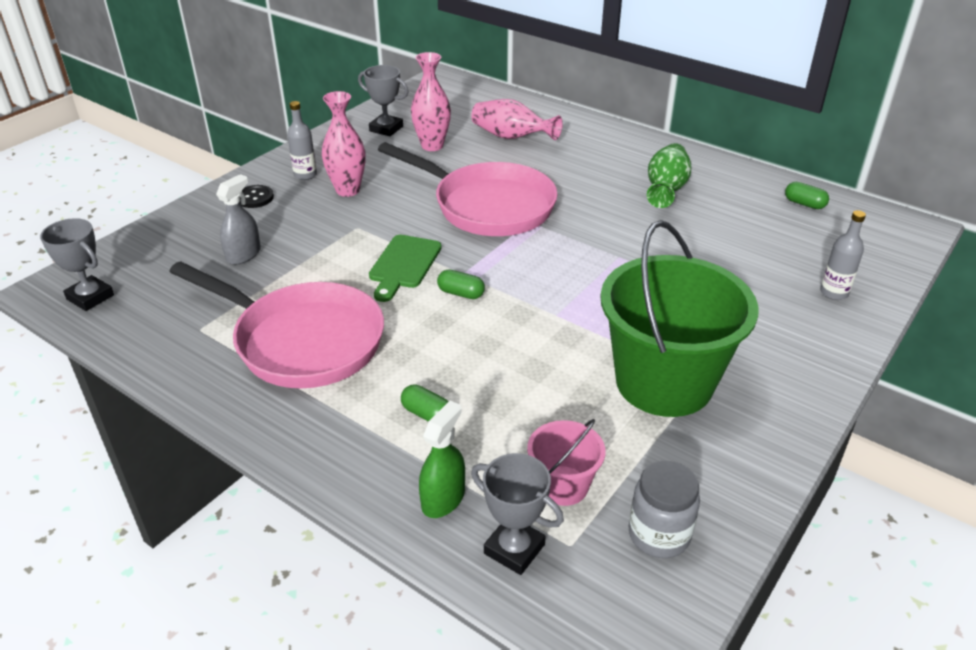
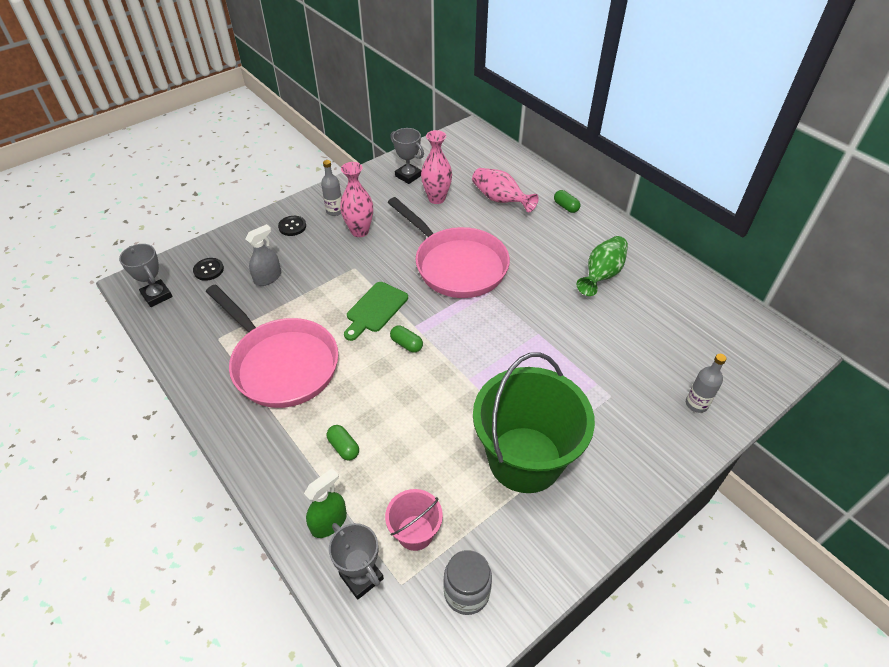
camera: 15 degrees right, 10 degrees up
green capsule [785,182,829,209] -> green capsule moved to [554,190,580,213]
none -> black button [193,258,224,281]

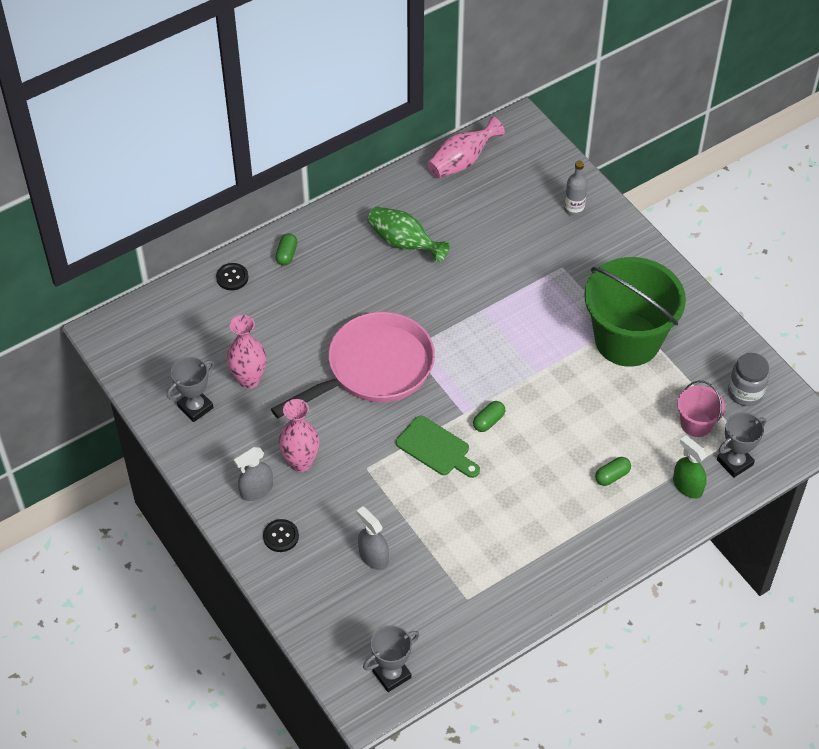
camera: 85 degrees left, 5 degrees up
black button [193,258,224,281] -> black button moved to [216,263,248,290]
pink pan [206,285,338,408] -> none
grey bottle [321,160,342,216] -> grey spray bottle [234,447,273,501]
pink vase [472,168,539,212] -> pink vase moved to [427,117,505,178]
green capsule [554,190,580,213] -> green capsule turned 45 degrees counterclockwise [275,233,297,266]

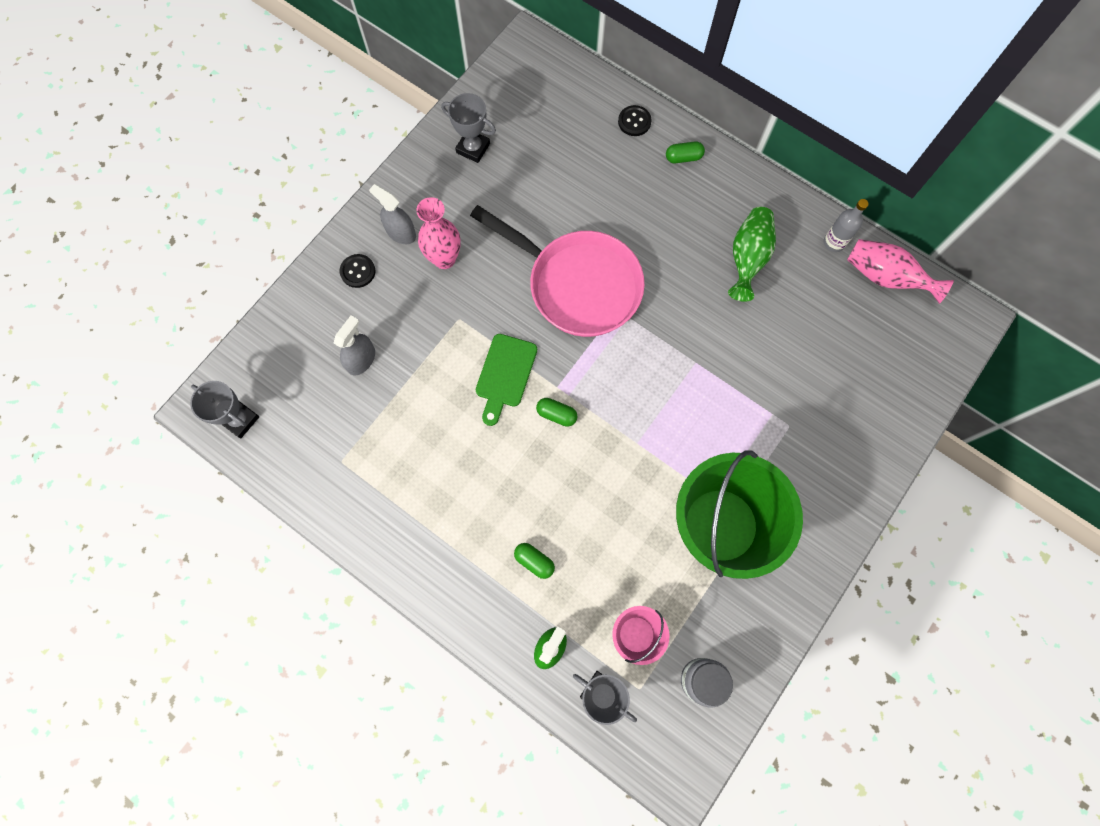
camera: 70 degrees right, 20 degrees up
pink vase [227,315,266,389] -> none
grey bottle [564,161,588,216] -> grey bottle moved to [824,199,868,252]

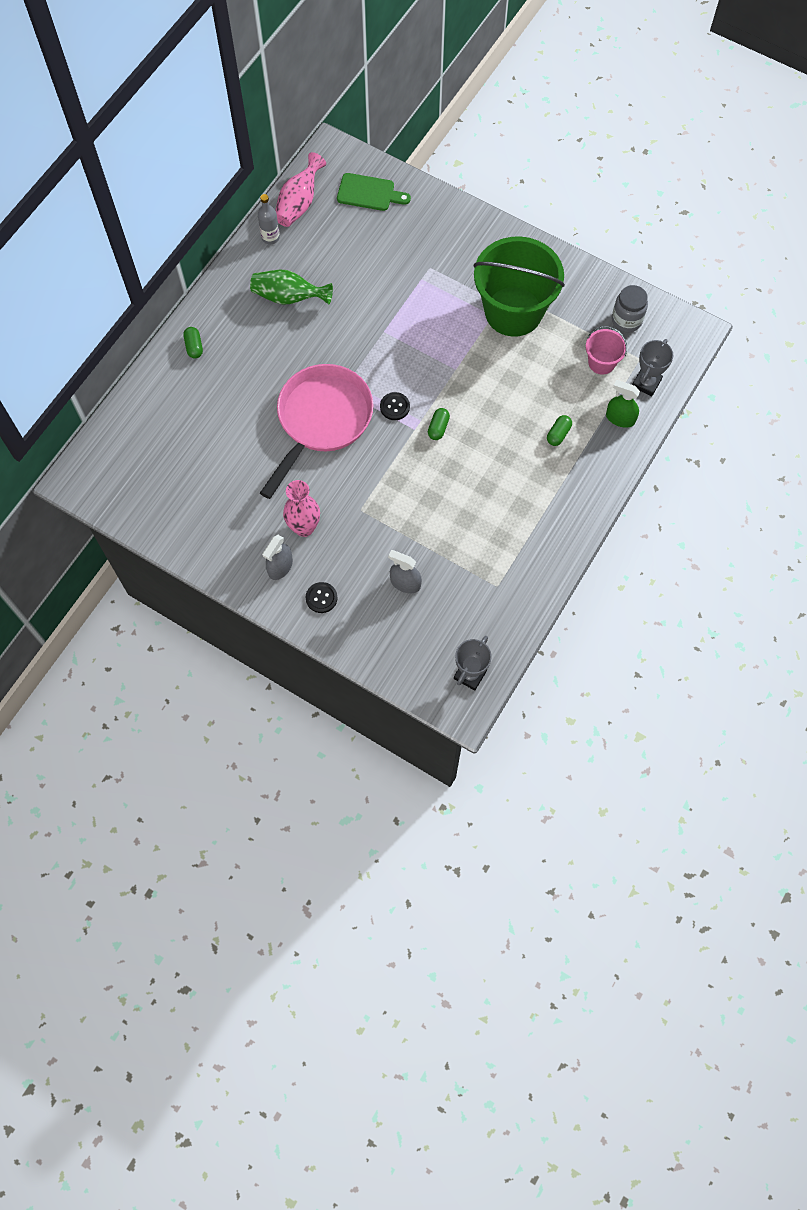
camera: 95 degrees left, 5 degrees down
grey trophy [441,93,496,163] -> none
green cutting board [476,334,537,426] -> green cutting board moved to [337,173,411,211]
black button [618,105,652,136] -> black button moved to [380,392,410,420]

